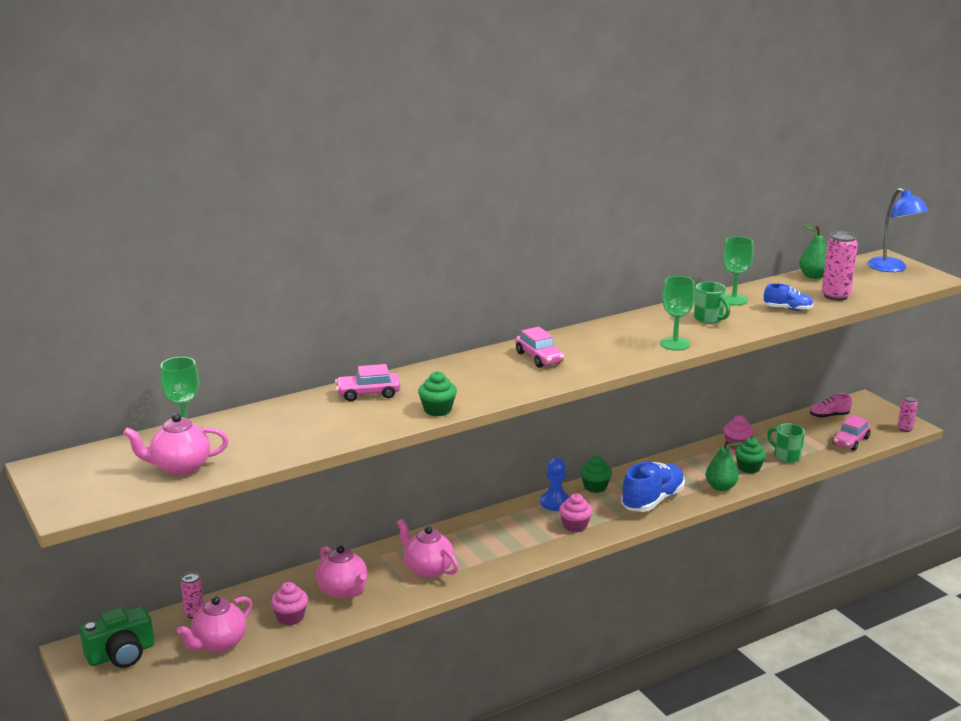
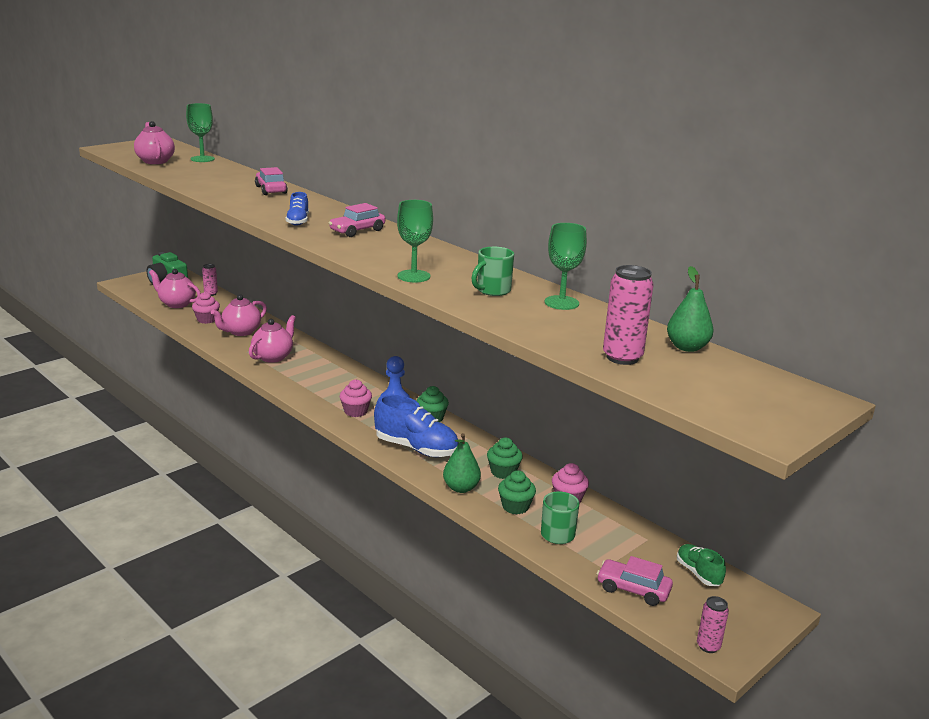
camera: 75 degrees right, 0 degrees up
green cupcake [418,371,457,416] -> green cupcake moved to [487,438,523,479]
blue shoe [764,283,813,311] -> blue shoe moved to [285,192,309,226]
pink shoe [810,394,852,418] -> green shoe [677,544,726,586]
blue lamp [867,188,929,272] -> none

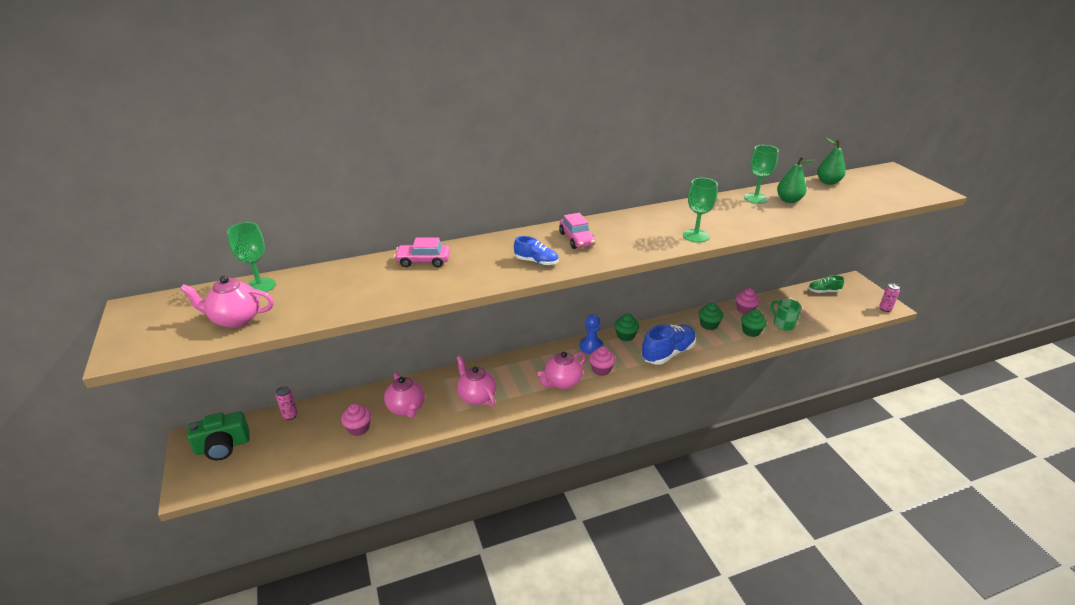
camera: 65 degrees left, 10 degrees up
pink teapot [149,269,201,308] -> pink teapot moved to [537,352,586,389]
green pear [443,433,481,493] -> green pear moved to [777,157,814,203]
green mug [471,247,514,296] -> none
pink car [597,556,673,606] -> none
pink can [603,265,654,365] -> none

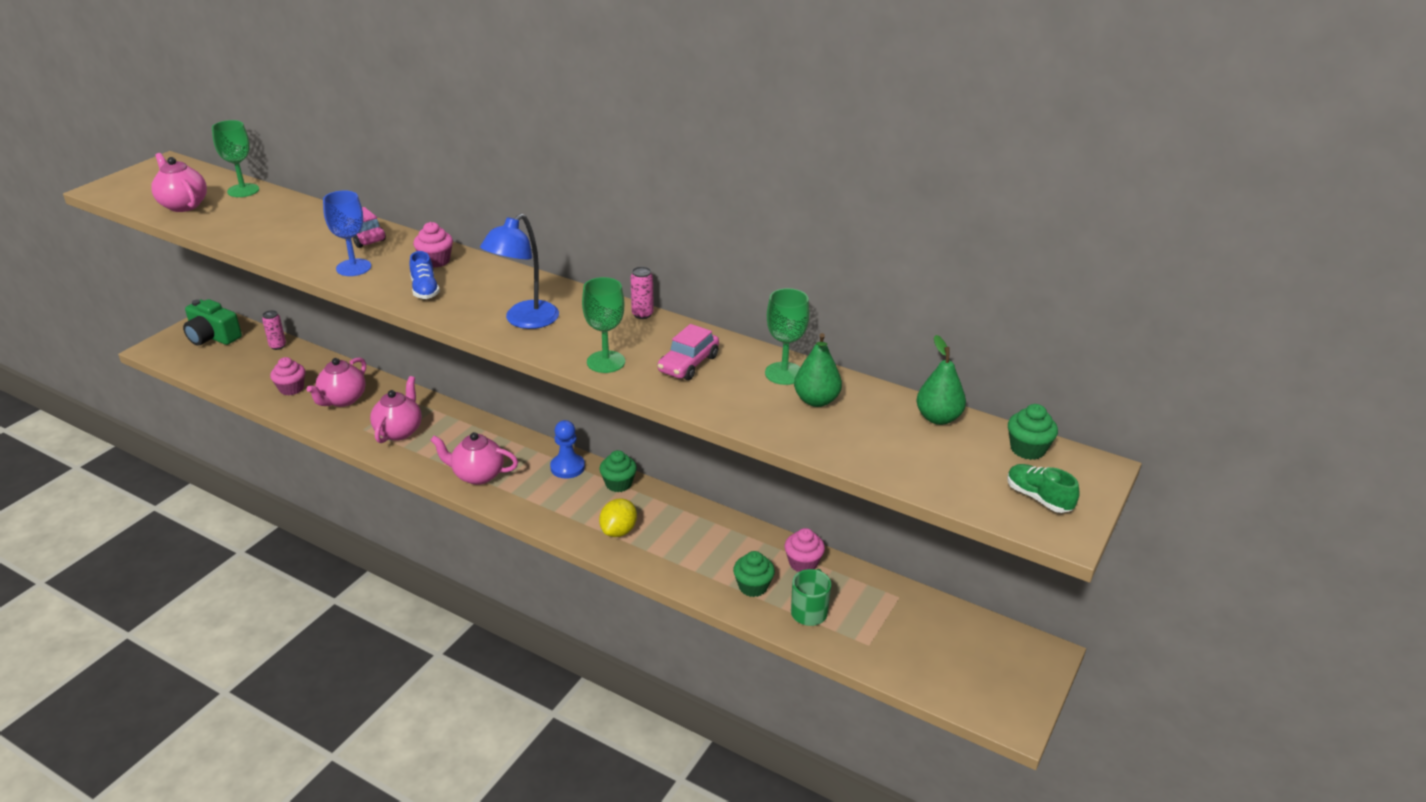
camera: 50 degrees right, 0 degrees up
pink car [559,213,595,249] -> pink car moved to [658,324,719,380]
pink cupcake [589,346,615,376] -> pink cupcake moved to [413,222,453,268]
blue shoe [641,324,696,365] -> yellow lemon [599,498,637,537]
green cupcake [699,303,723,330] -> green cupcake moved to [1008,404,1058,460]
green shoe [808,275,844,293] -> green shoe moved to [1007,464,1080,513]
pink can [879,283,900,312] -> pink can moved to [630,267,654,319]
none -> blue goblet [323,191,371,276]
none -> blue lamp [480,213,559,329]

